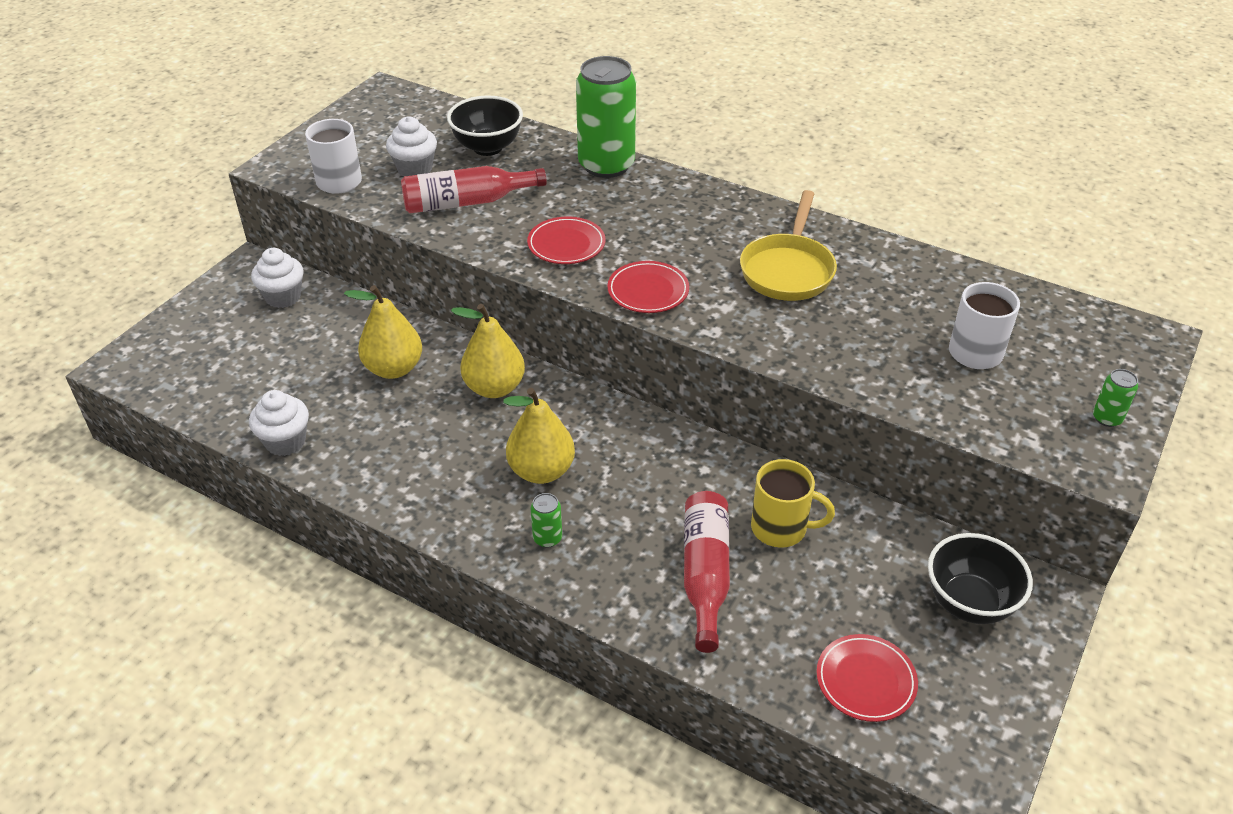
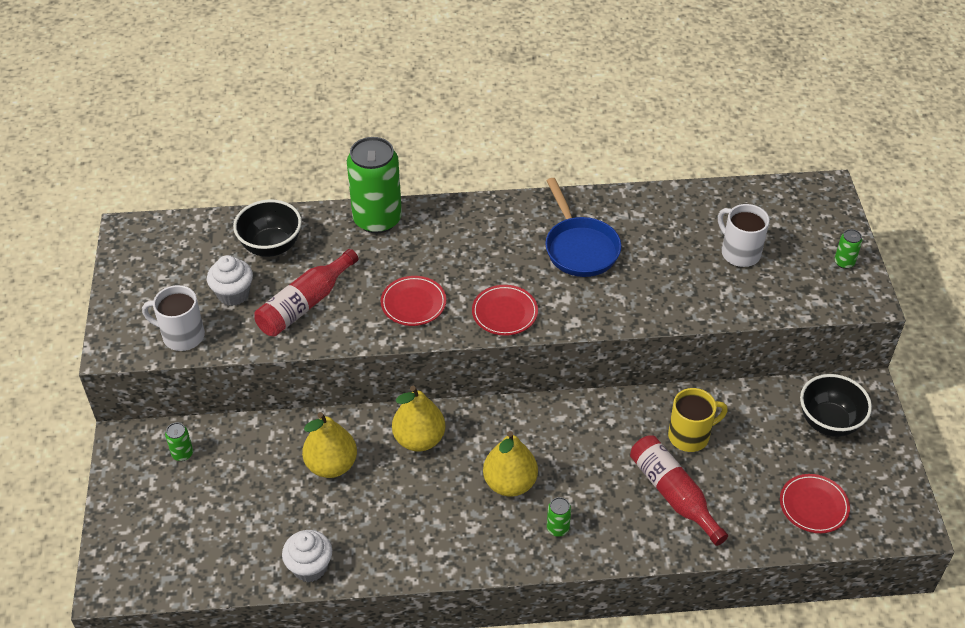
camera: 35 degrees left, 5 degrees up
white cupcake [251,248,304,308] -> green can [165,422,193,461]
yellow pan [740,190,837,301] -> blue pan [545,178,621,277]

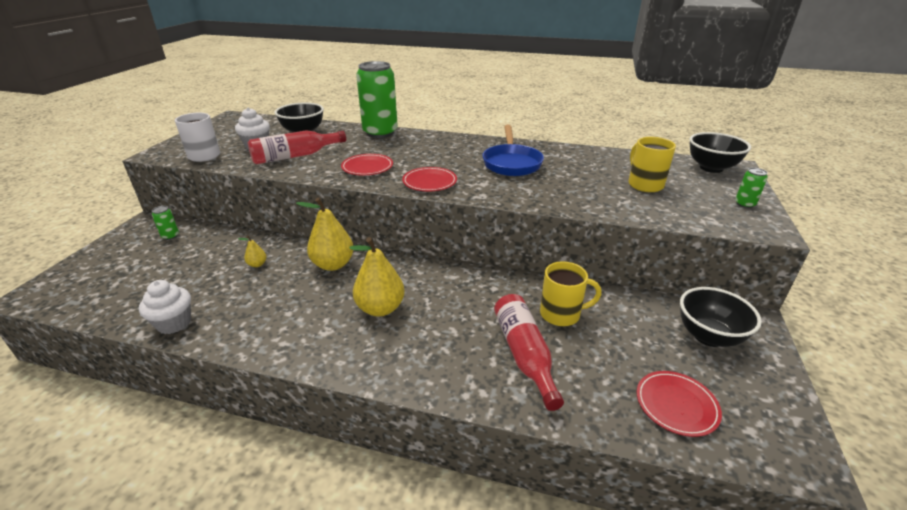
camera: 20 degrees right, 15 degrees down
yellow pear [302,412,357,478] -> yellow pear [238,236,266,267], size x0.46
green can [547,497,571,537] -> none
white mug [718,204,769,267] -> yellow mug [629,137,676,192]
none -> black bowl [689,132,751,173]

